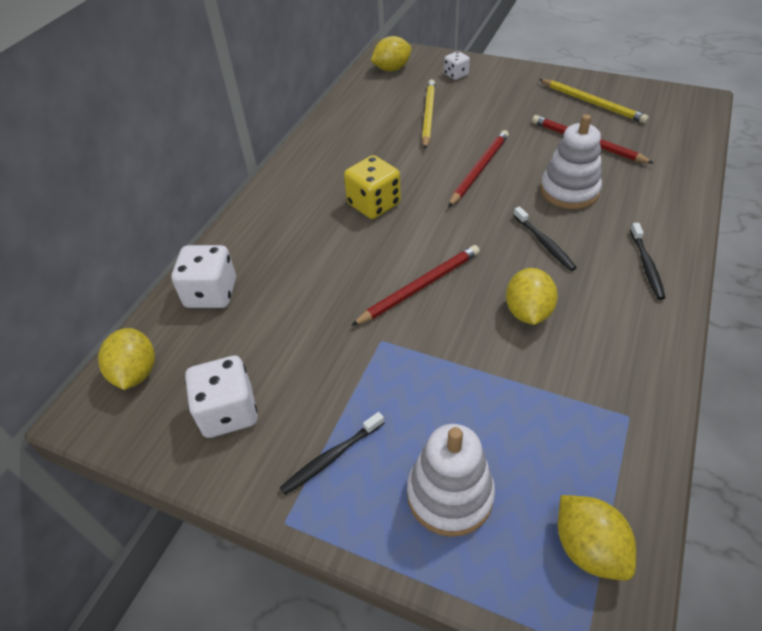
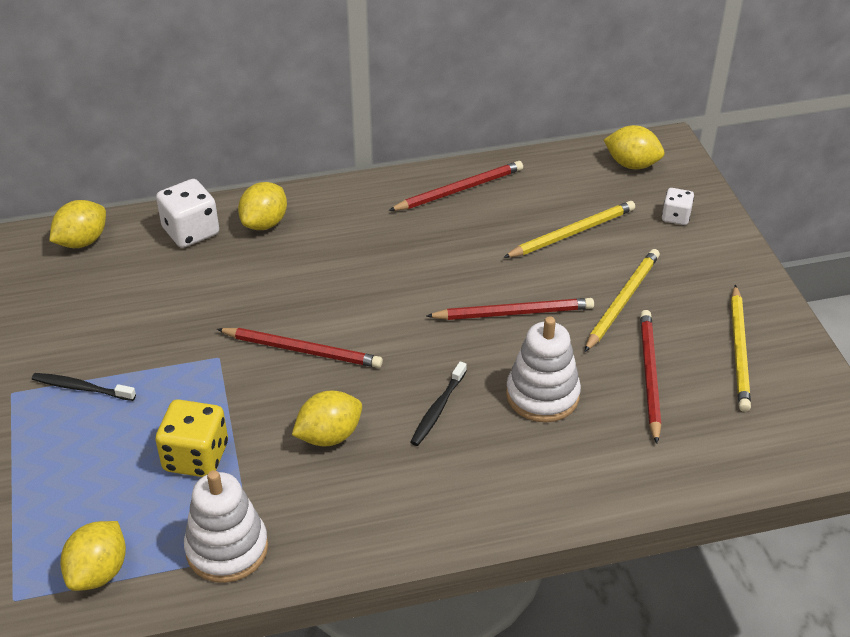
camera: 50 degrees right, 5 degrees down
white dice [185,355,258,438] -> none
yellow dice [344,155,401,219] -> yellow dice moved to [155,399,228,477]
white stacking toy [407,424,495,537] -> white stacking toy moved to [184,470,268,583]
black toothbrush [630,223,665,300] -> none
none -> yellow lemon [238,182,287,230]
none -> red pencil [389,161,523,211]
none -> yellow pencil [584,249,660,352]

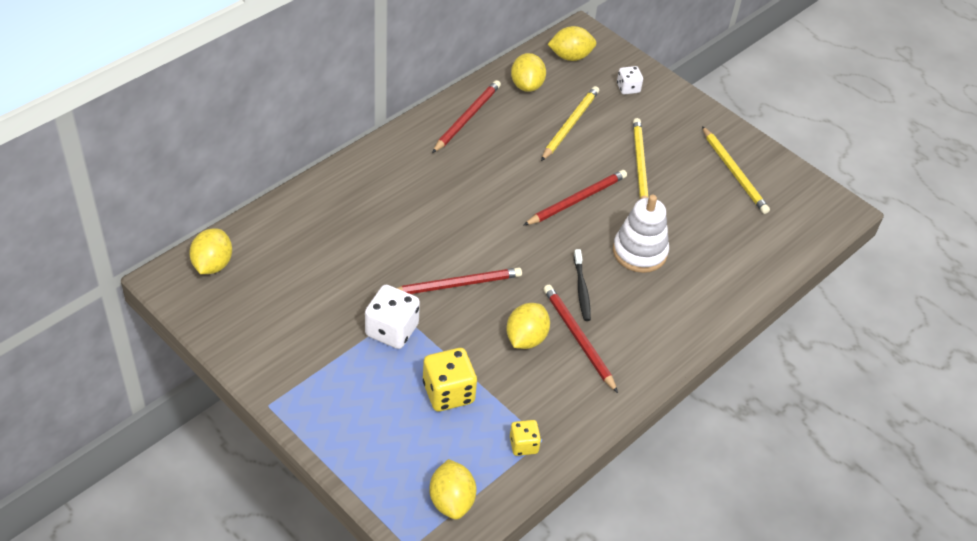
camera: 35 degrees left, 5 degrees up
black toothbrush [32,373,136,401] -> none
white dice [156,179,219,248] -> white dice moved to [365,285,420,349]
white stacking toy [184,470,268,583] -> yellow dice [510,420,541,456]
yellow lemon [238,182,287,230] -> yellow lemon moved to [511,53,546,92]
red pencil [640,310,661,444] -> red pencil moved to [544,285,618,393]

